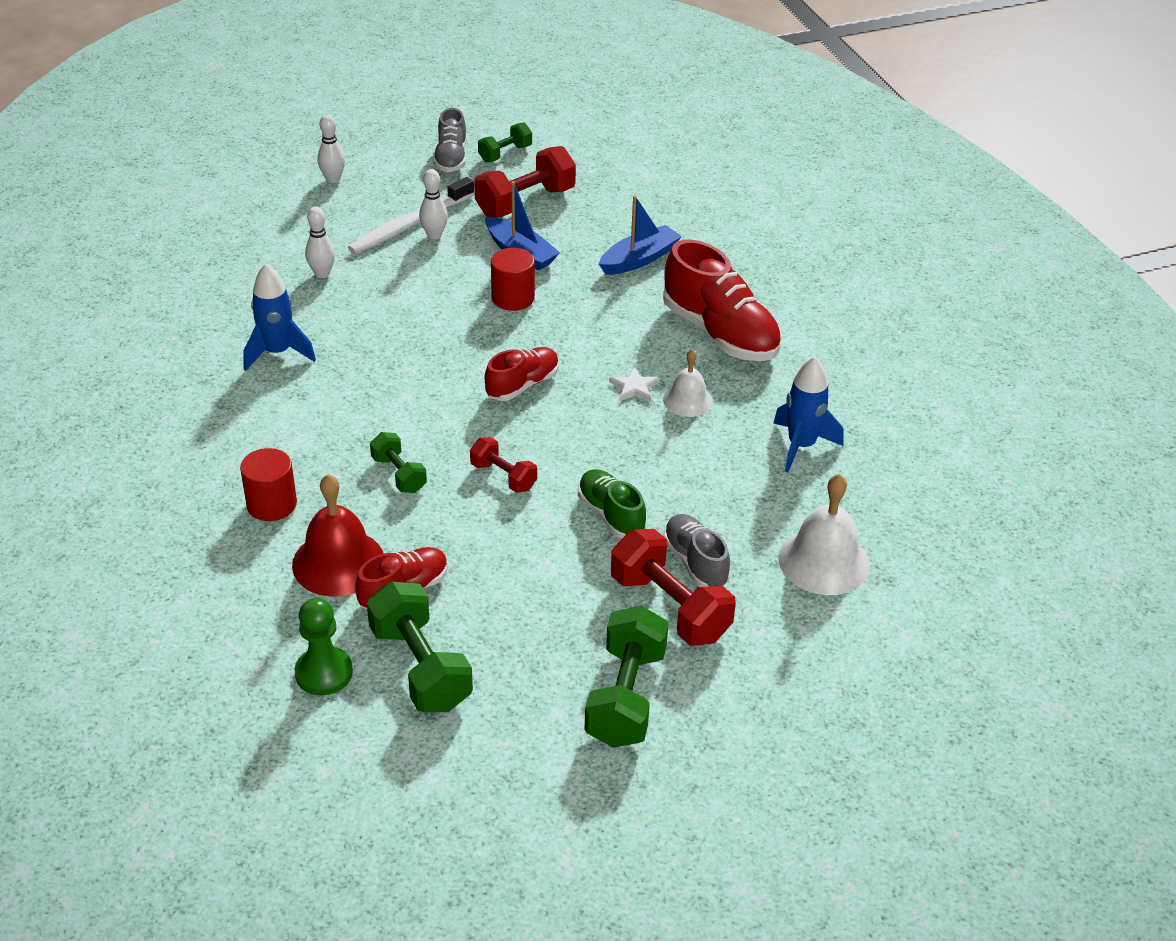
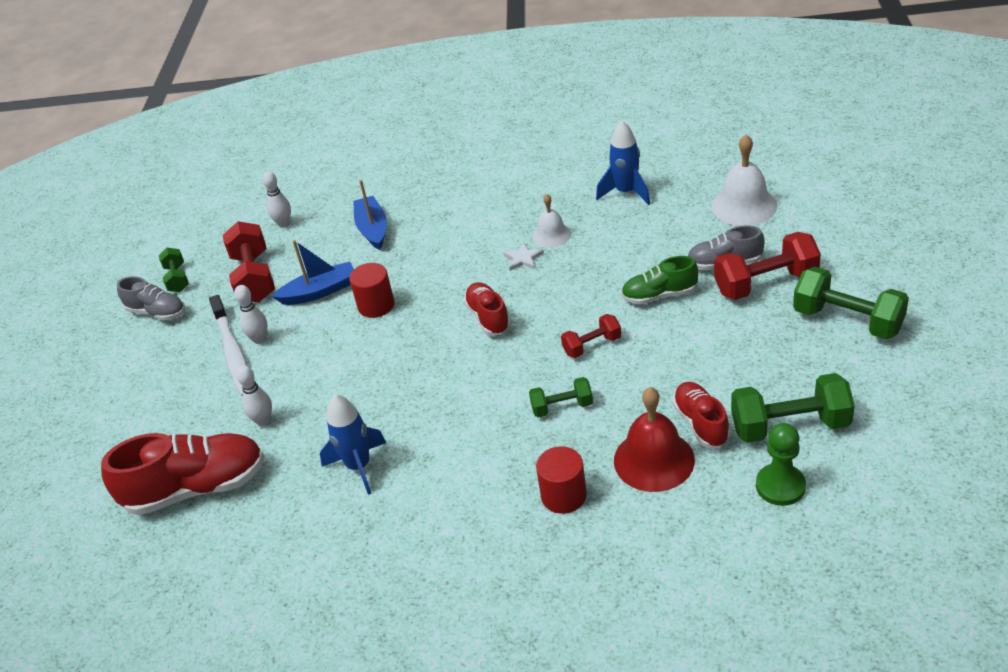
camera: 60 degrees left, 0 degrees up
white bowling pin [318,114,345,183] -> white bowling pin moved to [262,171,291,228]
red shoe [663,240,782,361] -> red shoe moved to [101,433,265,515]

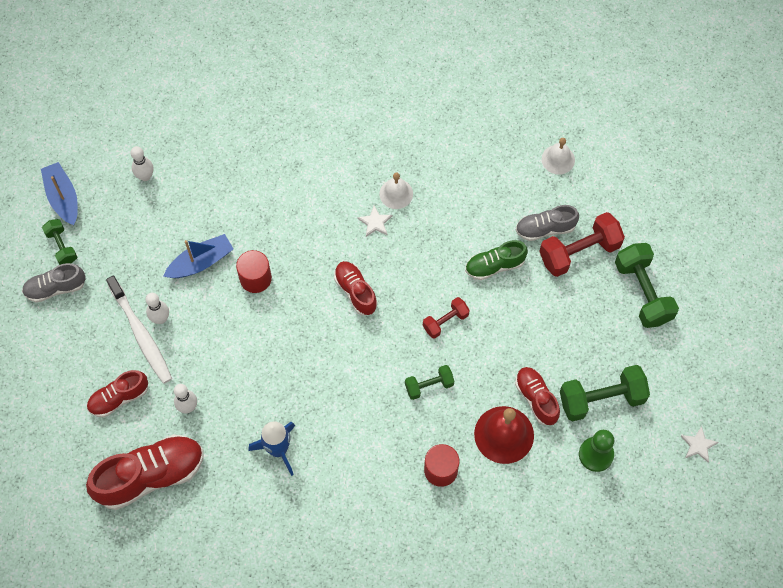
camera: 15 degrees left, 25 degrees up
grey shoe [117,276,185,321] -> grey shoe turned 150 degrees clockwise [22,263,85,303]
red dumbbell [223,221,275,303] -> none
blue boat [353,180,387,250] -> blue boat moved to [41,162,78,225]
blue rocket [596,121,650,205] -> none
white bell [712,134,777,226] -> white bell [542,138,575,175], size x0.61
green dumbbell [793,267,909,340] -> green dumbbell turned 45 degrees clockwise [615,243,679,328]
none -> red shoe [87,370,148,417]
none -> white star [681,426,719,463]

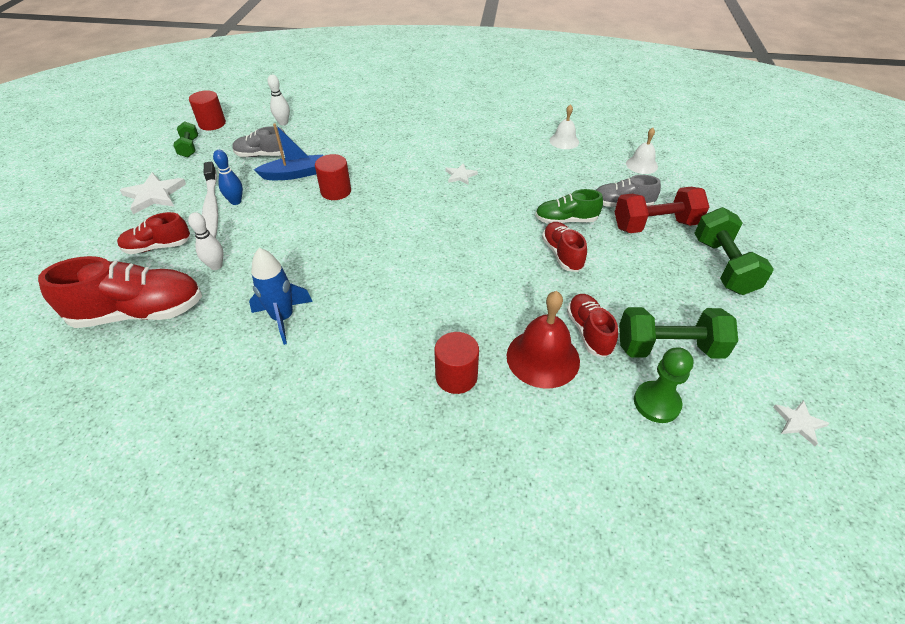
camera: 15 degrees right, 20 degrees down
grey shoe [22,263,85,303] -> grey shoe moved to [232,126,285,157]
blue boat [41,162,78,225] -> red cylinder [189,90,226,130]
white bowling pin [146,293,169,324] -> blue bowling pin [213,150,243,205]
red shoe [334,261,377,316] -> red shoe moved to [542,222,587,272]
white bell [379,173,413,209] -> white bell moved to [550,104,579,149]
green dumbbell [405,365,454,400] -> none
red dumbbell [423,297,470,339] -> none
none -> white star [120,172,186,214]

